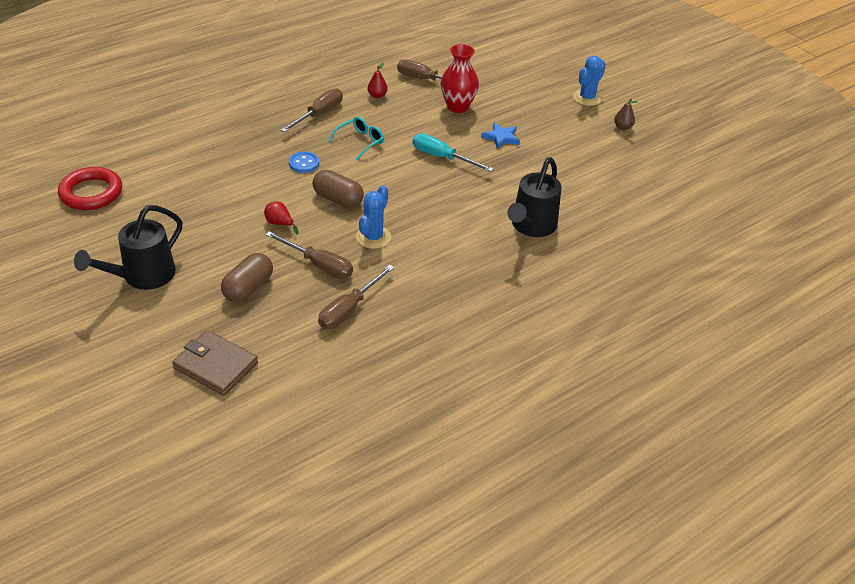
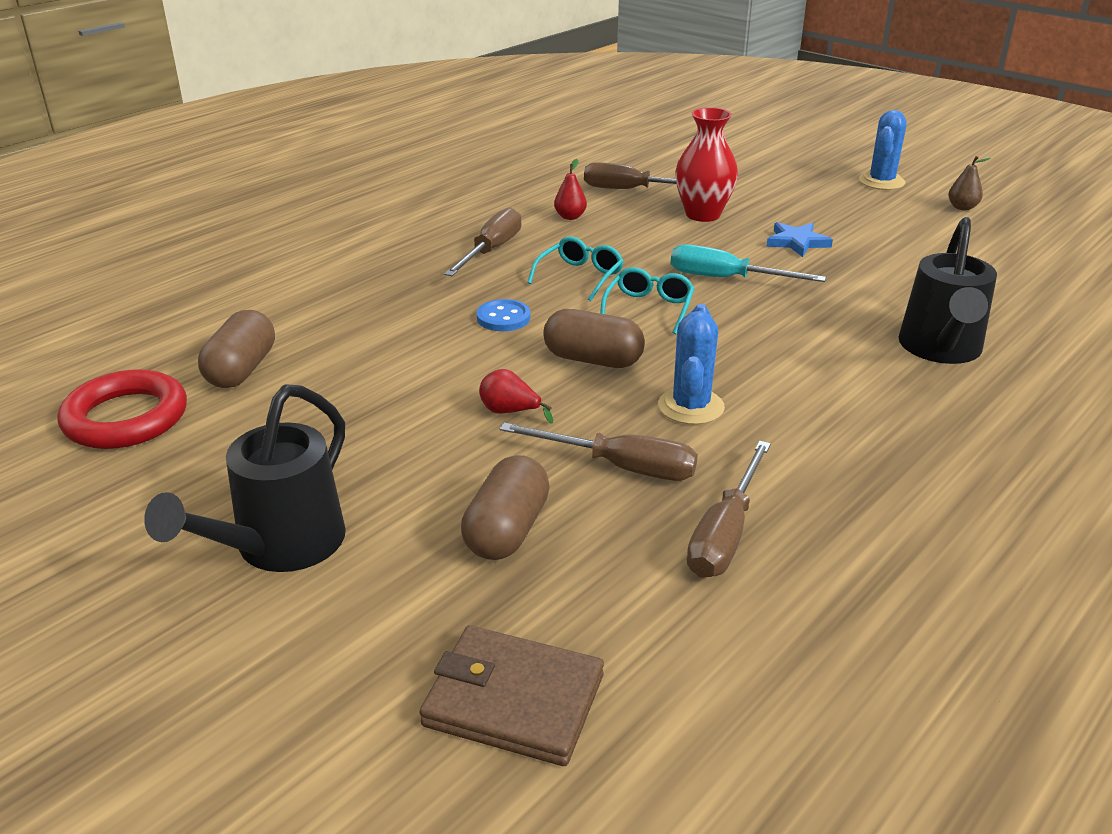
camera: 10 degrees left, 10 degrees down
none -> brown capsule [198,310,275,388]
none -> turquoise glasses [600,267,695,334]

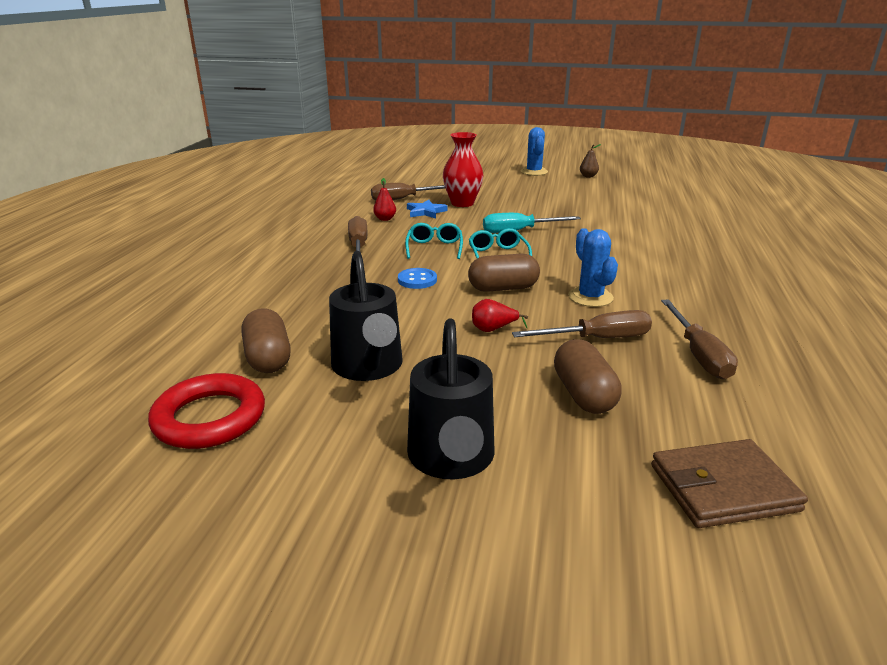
camera: 30 degrees left, 5 degrees down
blue star [766,222,833,257] -> blue star moved to [407,200,447,218]
black watering can [898,217,997,364] -> black watering can moved to [329,251,403,381]

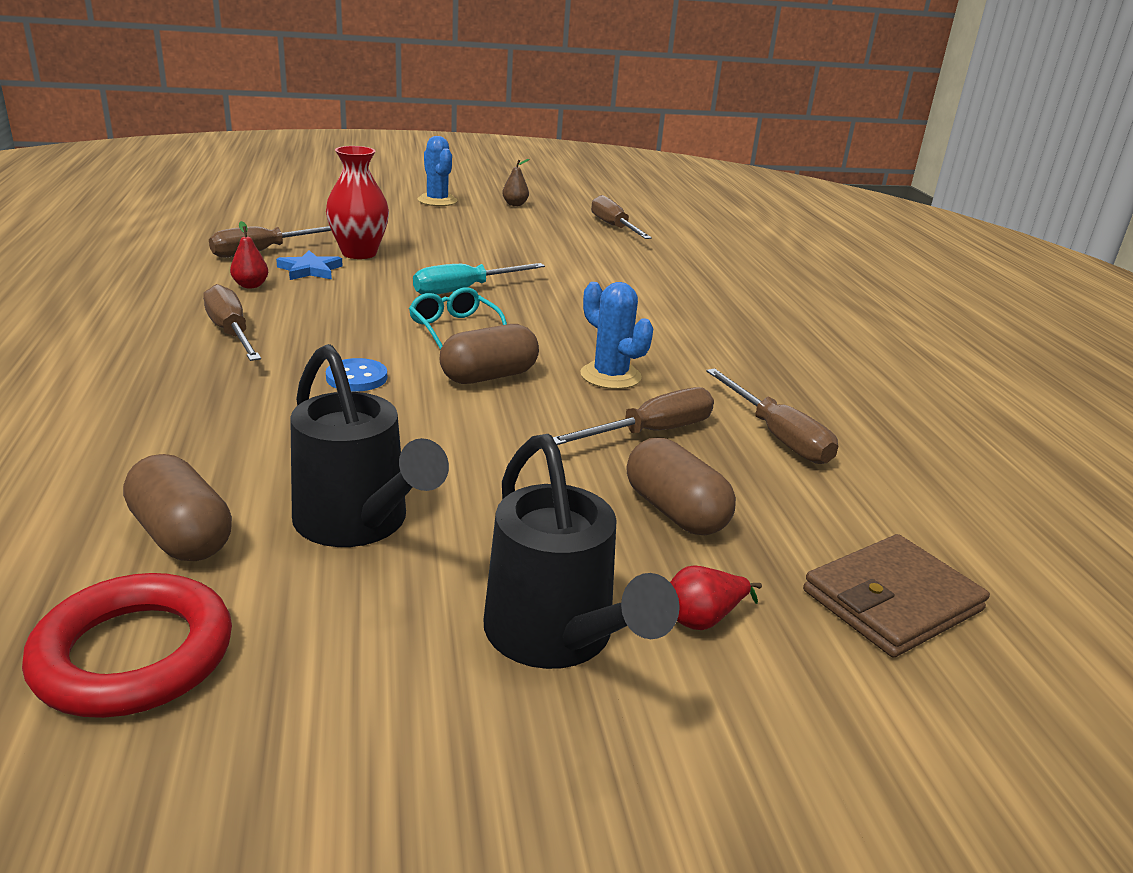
camera: 25 degrees left, 0 degrees up
turquoise glasses [405,223,463,259] -> none
red pear [472,299,528,332] -> red pear moved to [670,566,762,630]
none -> brown screwdriver [591,195,652,239]

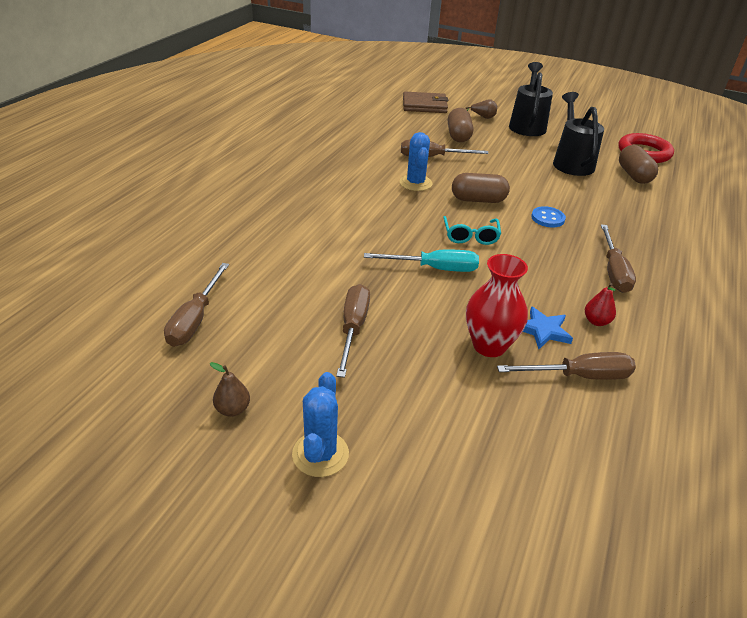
camera: 145 degrees left, 10 degrees up
red pear [670,566,762,630] -> brown pear [466,99,497,119]
brown screwdriver [706,368,838,464] -> brown screwdriver moved to [336,284,370,378]

